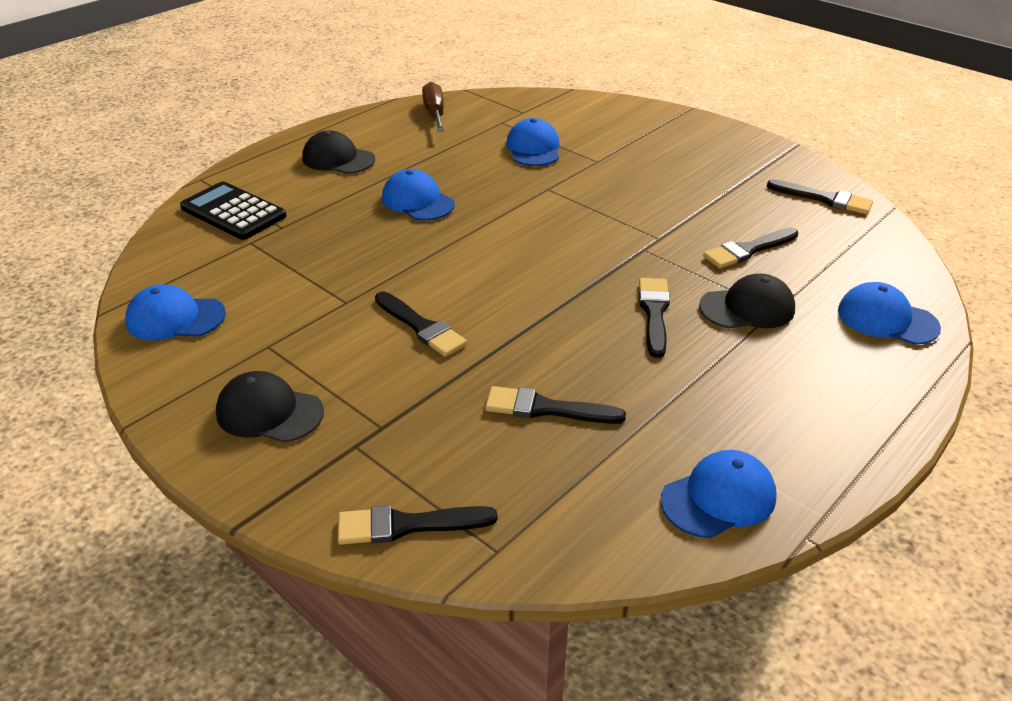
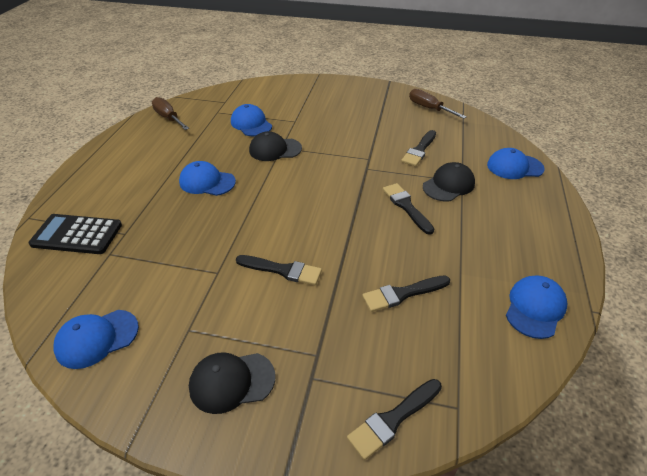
camera: 30 degrees left, 5 degrees up
black cap [302,130,375,174] -> black cap moved to [249,131,302,161]
black brush [767,179,873,214] -> brown screwdriver [409,89,467,119]

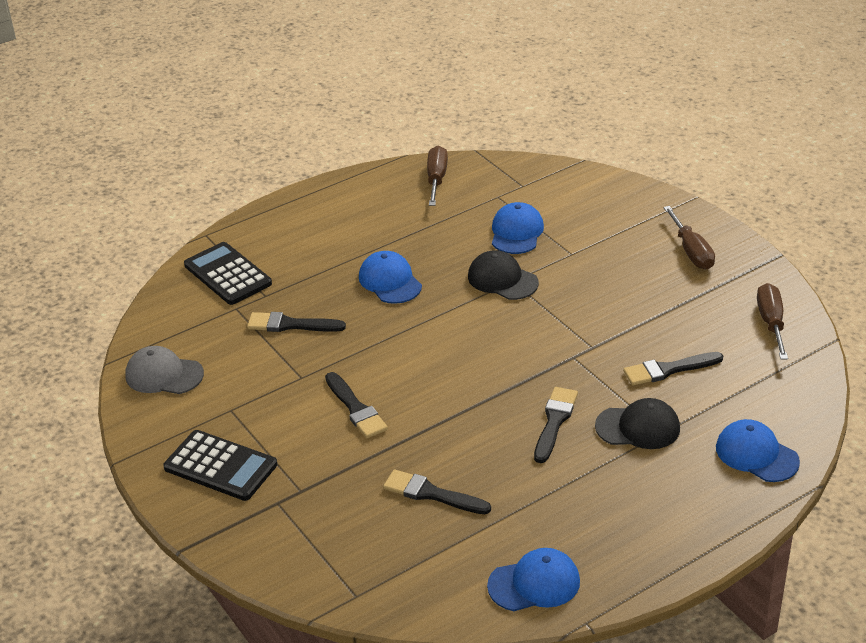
camera: 45 degrees right, 5 degrees down
blue cap [53,310,139,369] -> grey cap [125,346,204,394]
black cap [189,352,275,414] -> black calculator [163,430,277,501]
black brush [347,379,442,460] -> black brush moved to [247,312,346,332]
none -> brown screwdriver [663,206,715,269]

